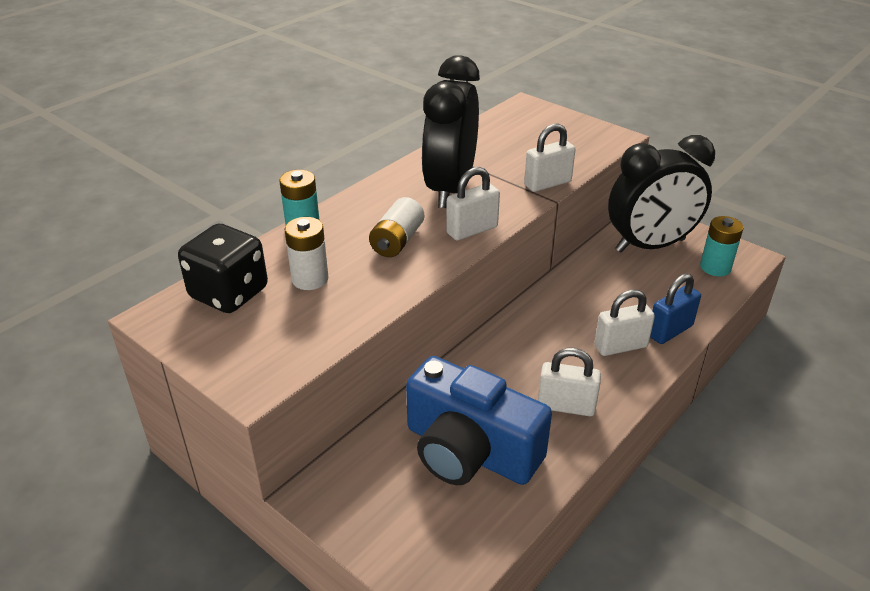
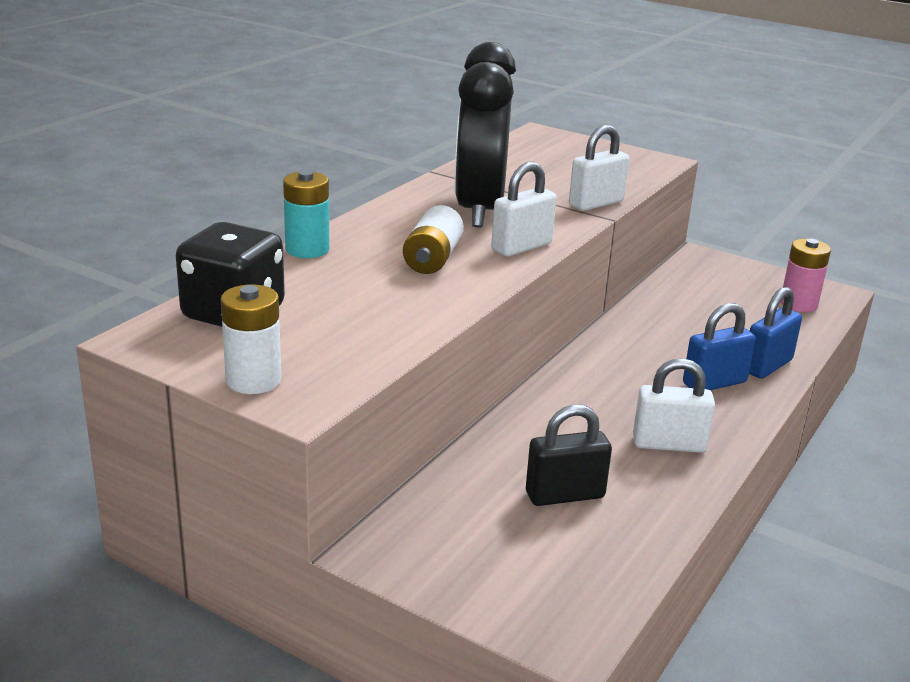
camera: 10 degrees left, 10 degrees down
white battery [284,217,328,290] -> white battery moved to [221,285,281,394]
blue camera [406,356,552,485] -> black padlock [526,404,612,506]
white padlock [594,290,655,356] -> blue padlock [683,303,756,390]
black clock [608,135,715,252] -> none
turquoise battery [700,216,743,276] -> pink battery [781,239,831,312]

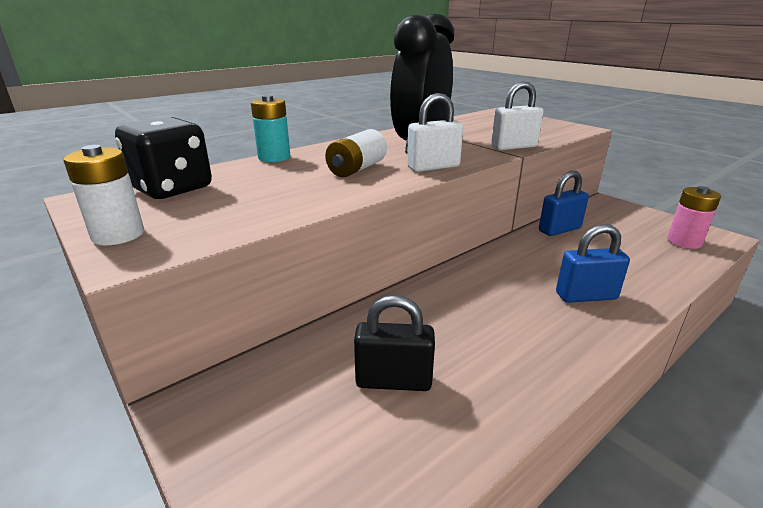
camera: 20 degrees right, 0 degrees up
white padlock [633,358,715,453] -> none
blue padlock [749,287,802,379] -> blue padlock moved to [539,171,589,236]

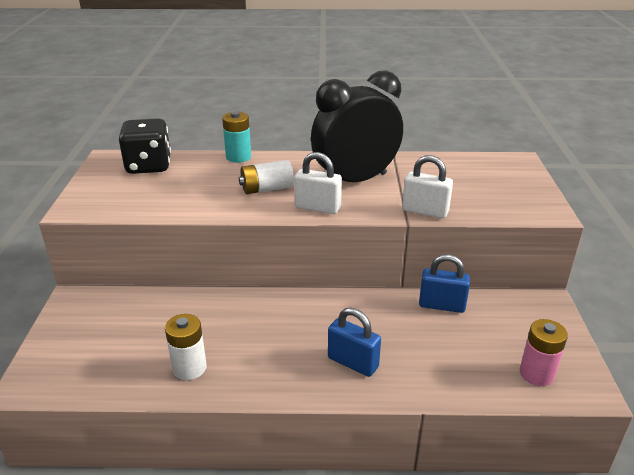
camera: 40 degrees right, 5 degrees up
white battery [63,145,144,245] -> white battery moved to [165,314,206,380]
black padlock [354,295,435,391] -> none

